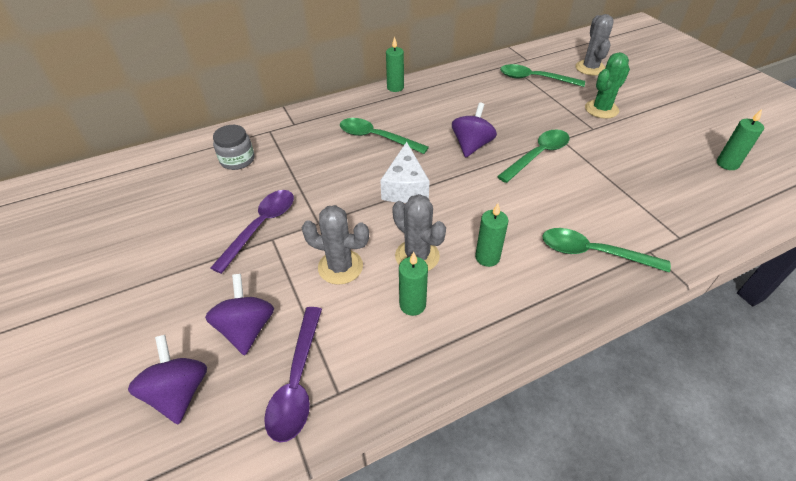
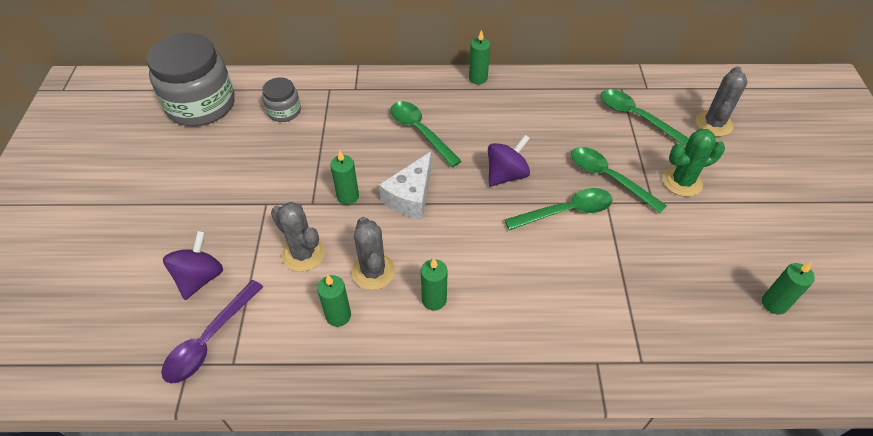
camera: 25 degrees right, 5 degrees up
purple spinning top [128,335,207,425] -> none
purple spoon [211,190,294,274] -> none
green spoon [543,228,671,272] -> green spoon moved to [571,147,667,213]
none -> grey jar [147,33,235,126]
none -> green candle [330,150,359,205]

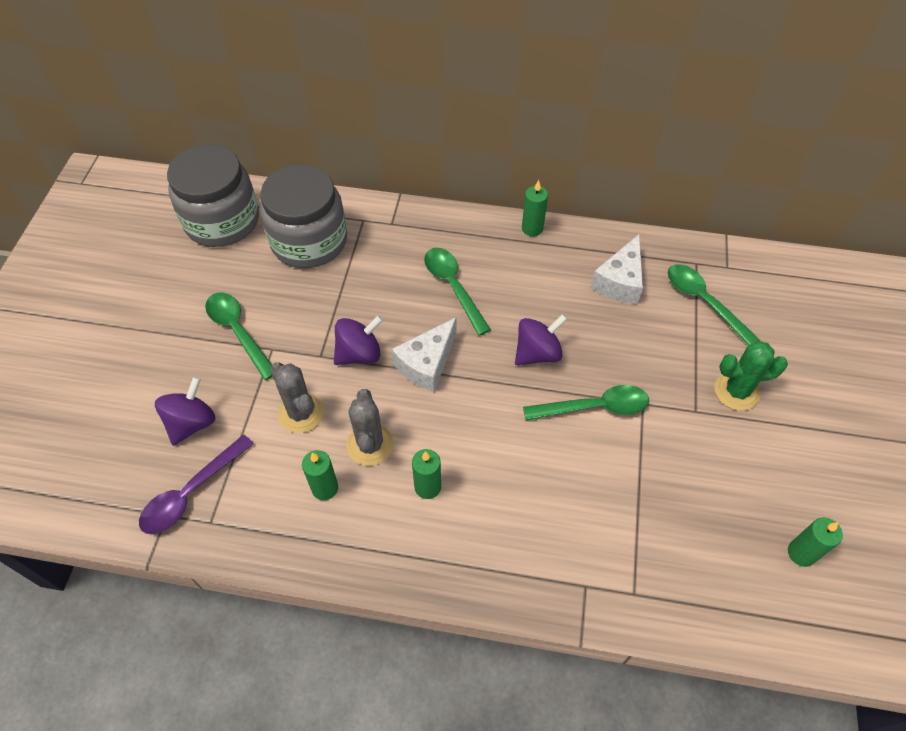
camera: 10 degrees right, 5 degrees up
grey jar [262,77,301,122] -> grey jar [260,164,347,268], size x2.05
green candle [330,150,359,205] -> purple spinning top [334,315,383,365]
green spoon [571,147,667,213] -> green spoon moved to [205,293,273,380]
grey cactus [696,67,748,137] -> none
none -> white cheese [591,234,643,304]

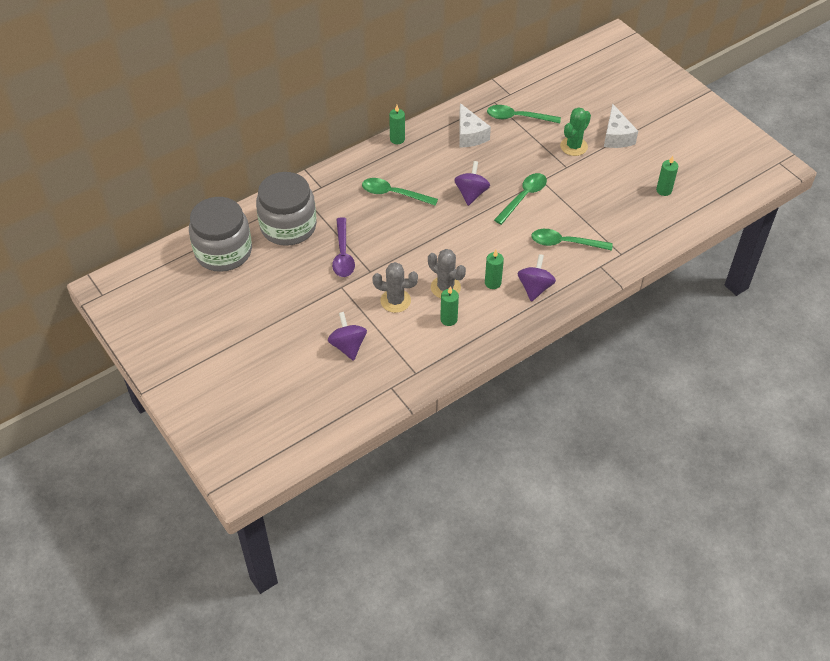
camera: 45 degrees left, 5 degrees down
purple spoon [139,435,254,534] -> purple spoon moved to [332,217,355,277]
green spoon [205,293,273,380] -> green spoon moved to [531,229,613,251]
purple spinning top [334,315,383,365] -> purple spinning top moved to [517,254,556,302]
white cheese [392,317,457,392] -> white cheese moved to [604,103,638,148]

